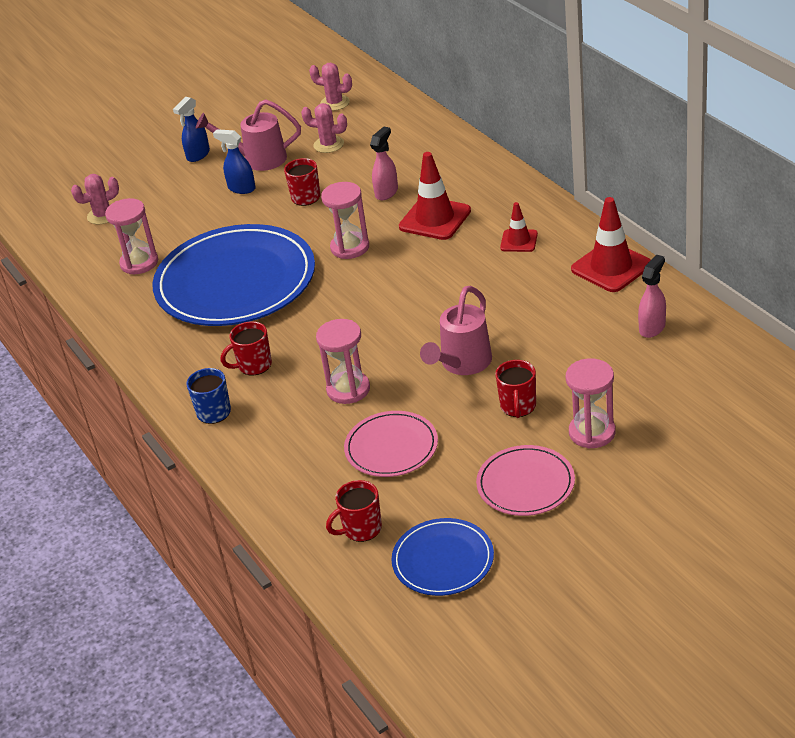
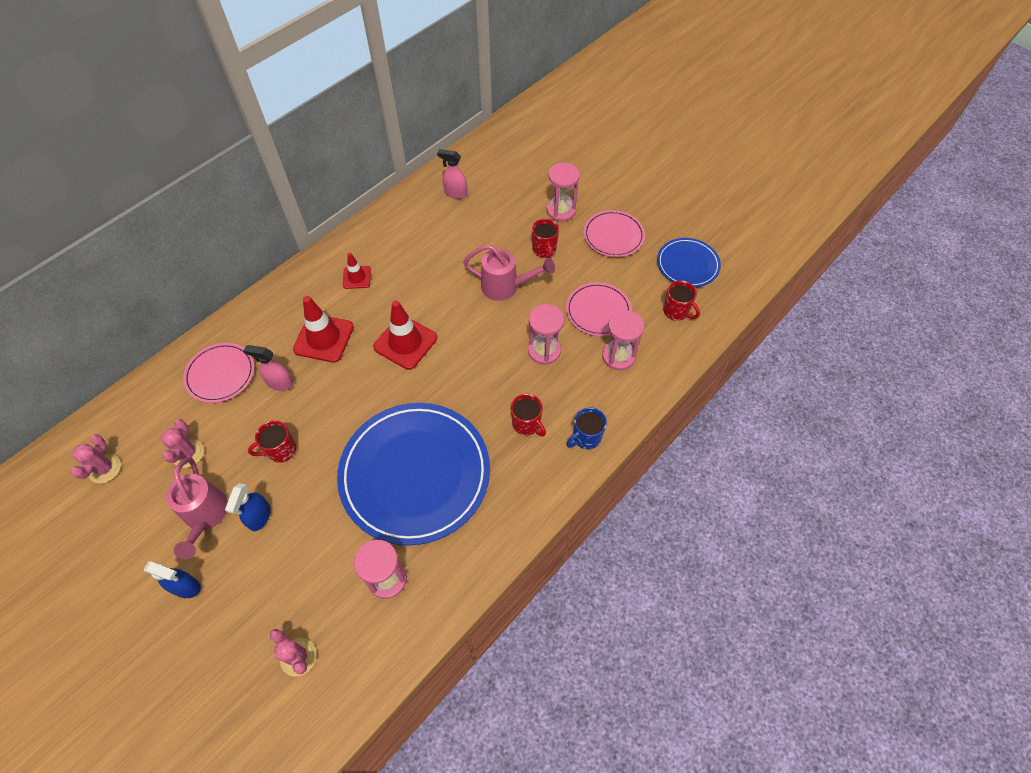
camera: 110 degrees left, 20 degrees up
pink hourglass [321,182,369,259] -> pink hourglass moved to [602,310,644,370]
red mug [495,360,536,418] -> red mug turned 90 degrees clockwise [532,219,559,258]
red traffic cone [571,197,651,292] -> red traffic cone moved to [373,300,437,370]
none -> pink plate [183,343,255,403]

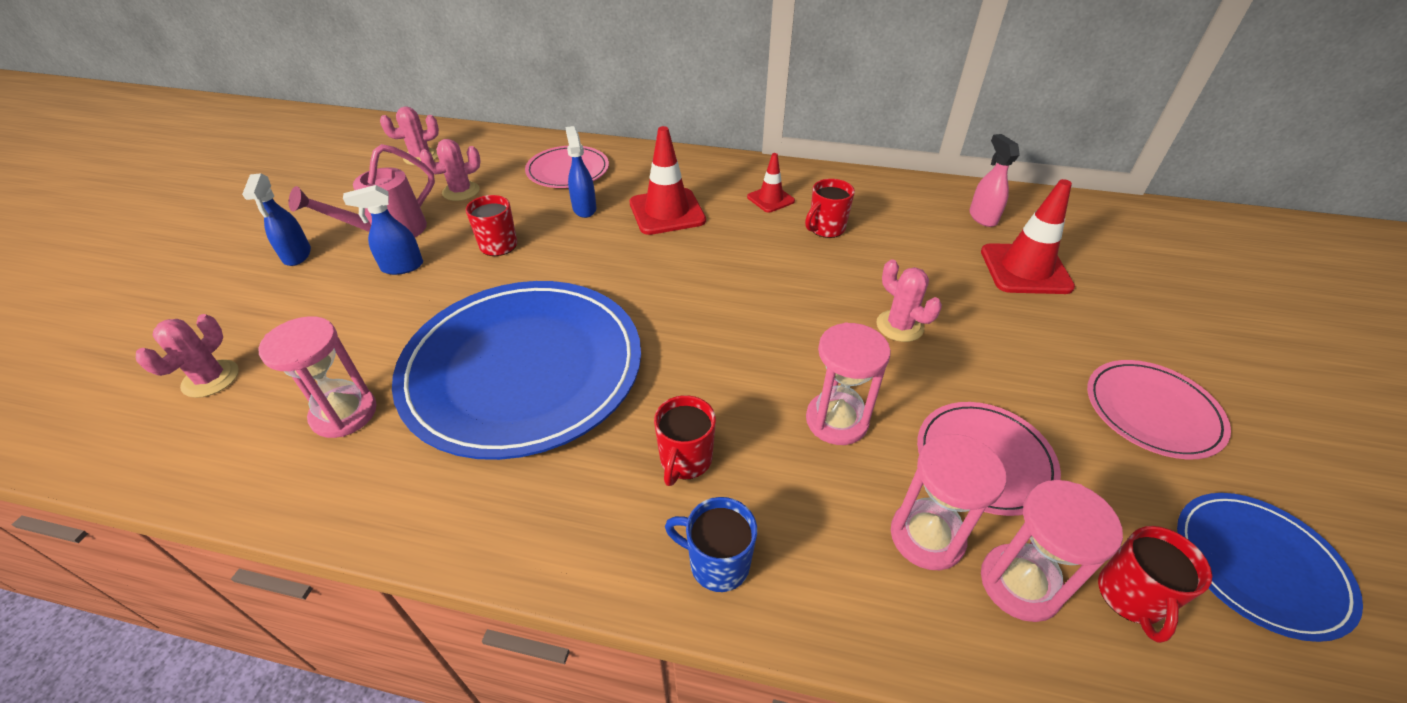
camera: 60 degrees right, 15 degrees down
pink spray bottle [244,345,294,391] -> blue spray bottle [565,126,597,218]
red traffic cone [373,300,437,370] -> red traffic cone moved to [981,179,1075,294]
pink watering can [463,244,555,301] -> pink cactus [876,260,942,342]
red mug [532,219,559,258] -> red mug moved to [805,179,855,238]
pink hourglass [547,163,580,222] -> pink hourglass moved to [981,480,1123,622]

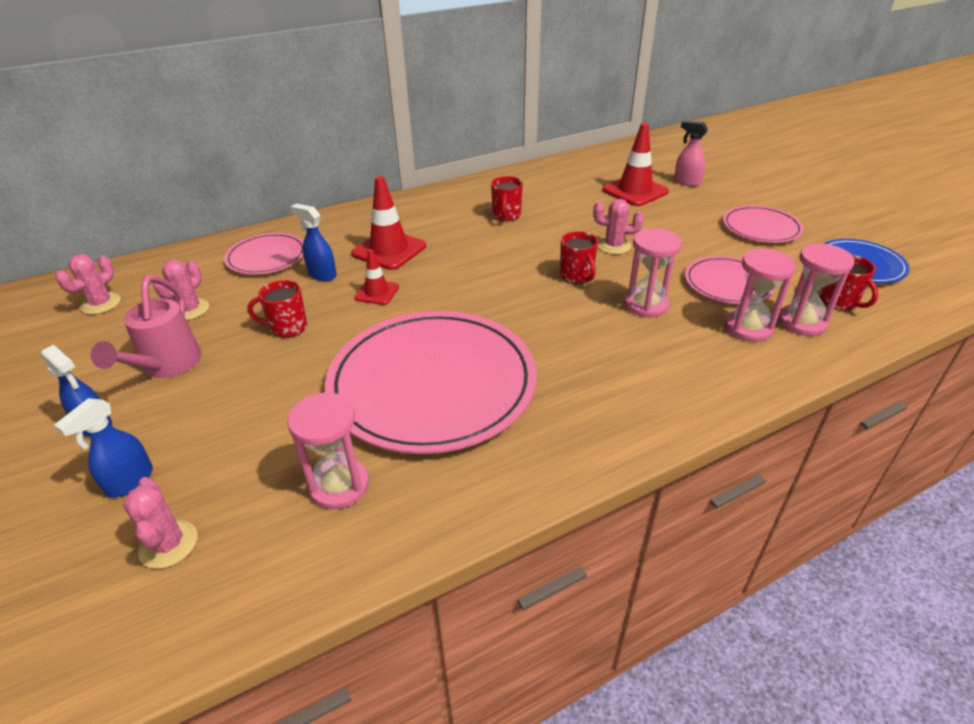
camera: 40 degrees left, 5 degrees down
blue spray bottle [343,185,423,275] -> blue spray bottle moved to [54,398,153,498]
blue plate [392,281,641,460] -> pink plate [325,311,537,454]
red mug [654,395,716,486] -> red mug moved to [560,231,598,284]
blue mug [665,497,757,592] -> none
red traffic cone [747,153,795,213] -> red traffic cone moved to [354,249,399,305]
pink spray bottle [969,134,1020,227] -> pink spray bottle moved to [674,120,708,186]

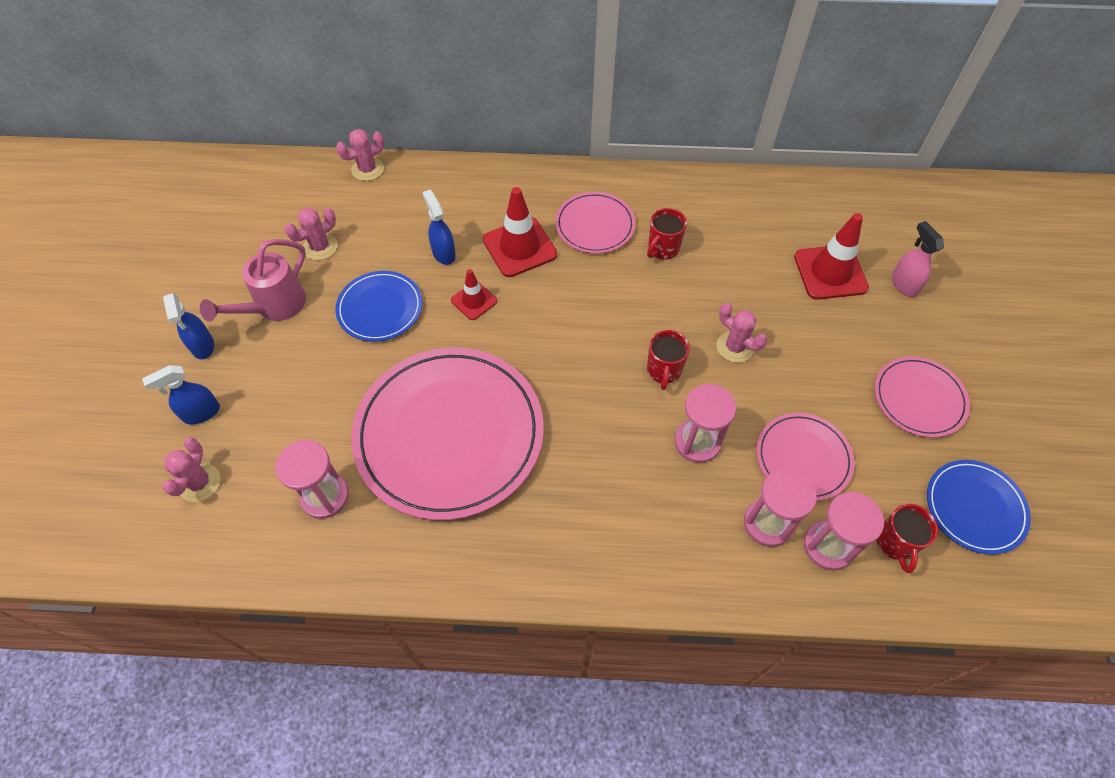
camera: 30 degrees right, 20 degrees up
pink cactus [55,254,121,314] -> pink cactus moved to [336,129,384,181]
pink plate [224,233,304,275] -> pink plate moved to [555,192,636,254]
red mug [247,280,307,338] -> blue plate [336,271,422,342]

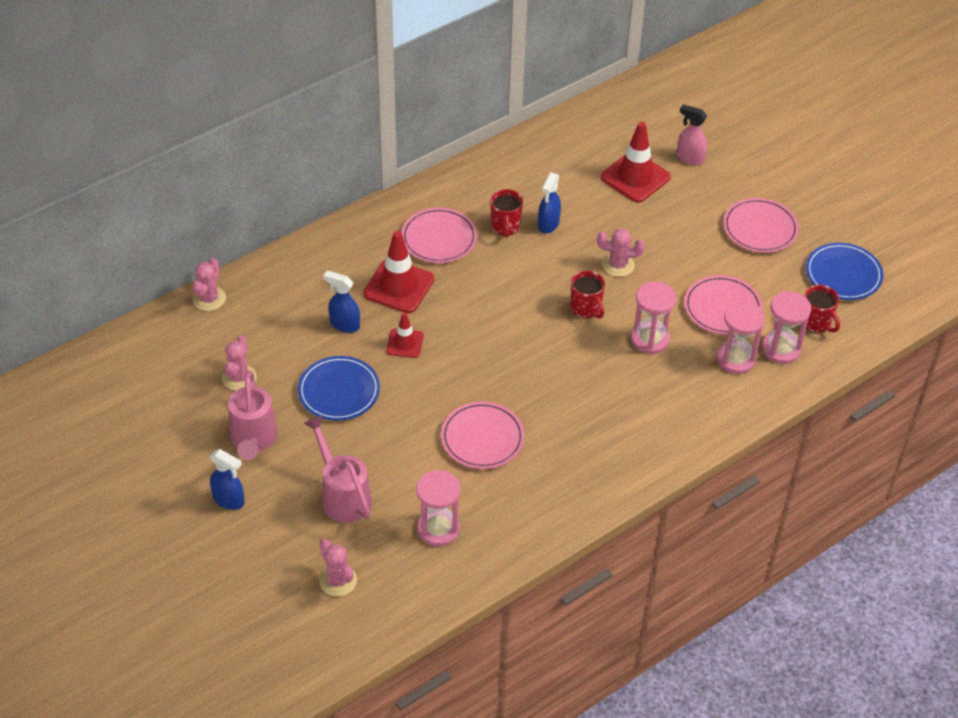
camera: 40 degrees left, 10 degrees down
blue spray bottle [142,365,220,425] -> blue spray bottle moved to [538,173,561,234]
pink plate [351,348,544,520] -> pink plate [441,402,525,469], size x0.50
none -> pink watering can [303,415,372,523]

